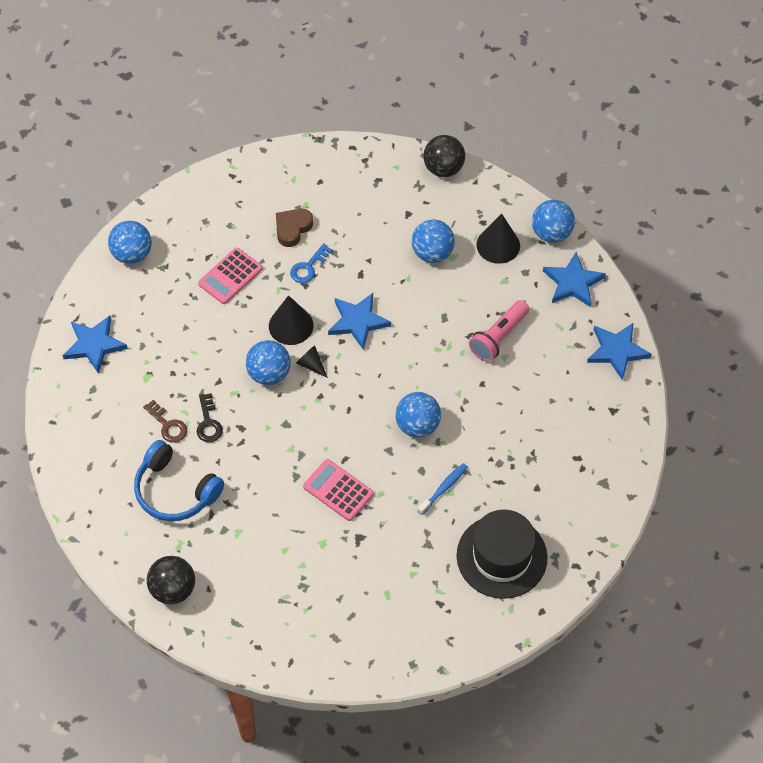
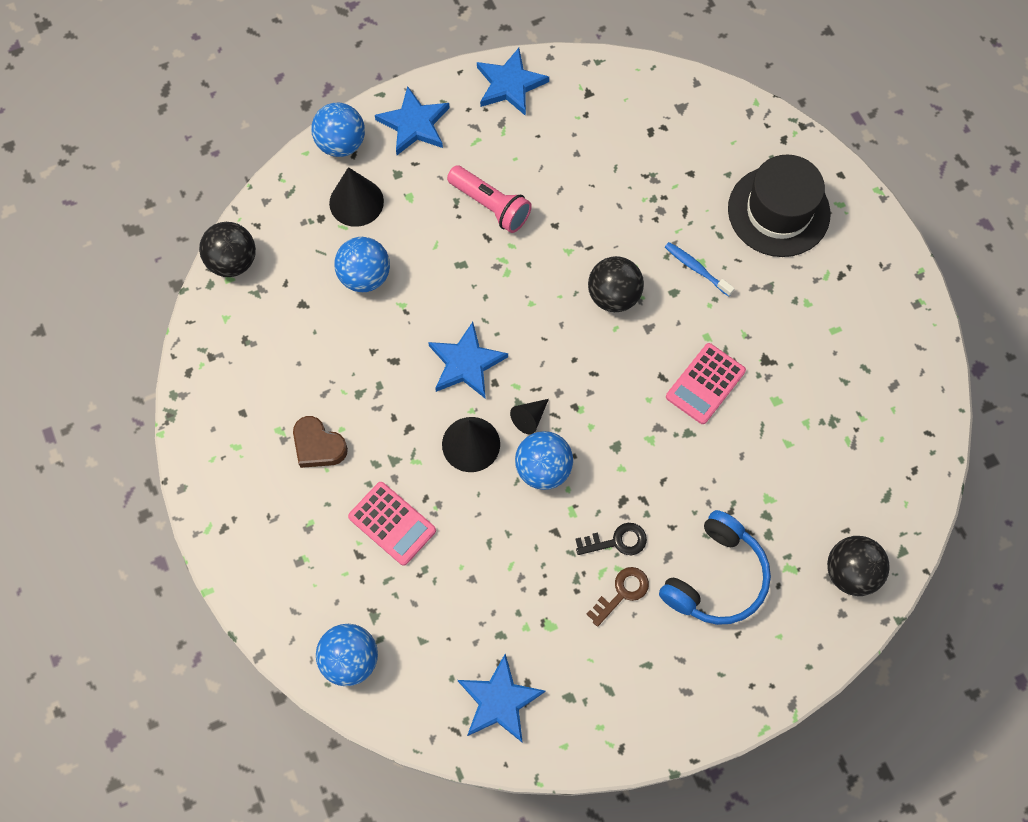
camera: 90 degrees left, 10 degrees up
blue key [290,243,333,283] -> none
blue ball [395,392,441,438] -> black ball [588,256,644,312]

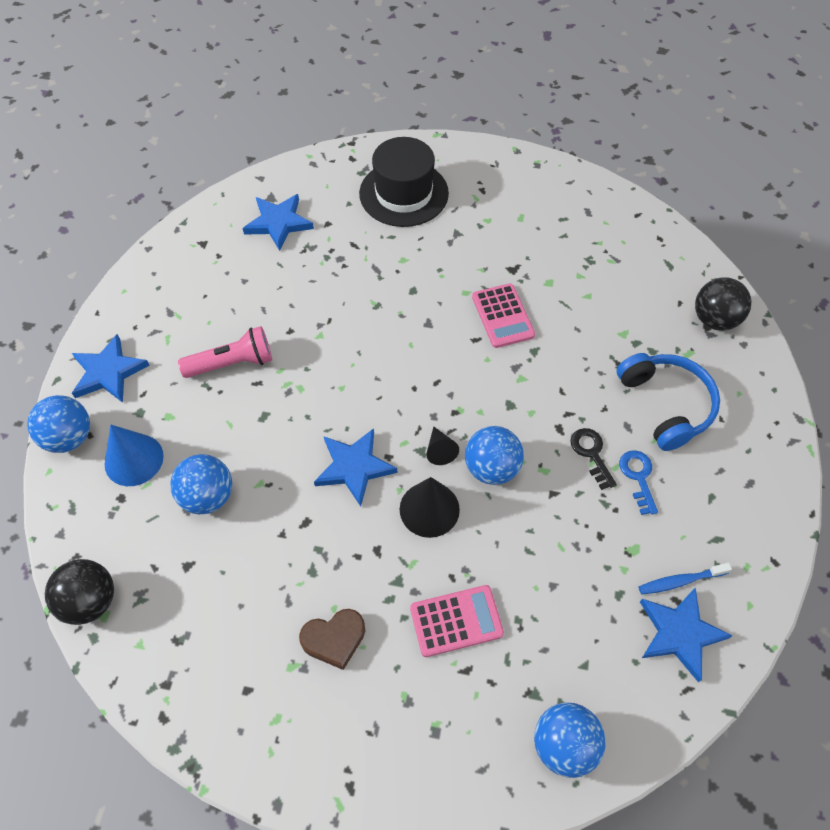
camera: 55 degrees left, 10 degrees down
black cone [329,167,384,227] -> blue cone [105,425,164,486]
blue star [477,48,549,116] -> blue star moved to [242,194,314,251]
black key [575,523,647,555] -> black key turned 45 degrees counterclockwise [571,428,617,490]
brown key [587,567,649,627] -> blue key [619,450,658,515]
black ball [588,256,644,312] -> none
blue toothbrush [665,242,735,296] -> blue toothbrush moved to [639,563,732,595]

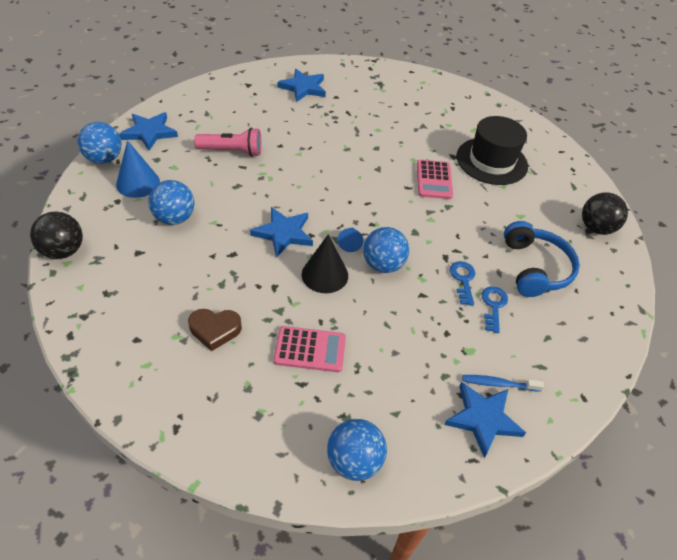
camera: 15 degrees right, 10 degrees down
black hat [359,137,449,227] -> black hat moved to [456,116,528,185]
black cone [426,427,459,465] -> blue cone [337,227,363,252]
black key [571,428,617,490] -> blue key [450,261,475,305]

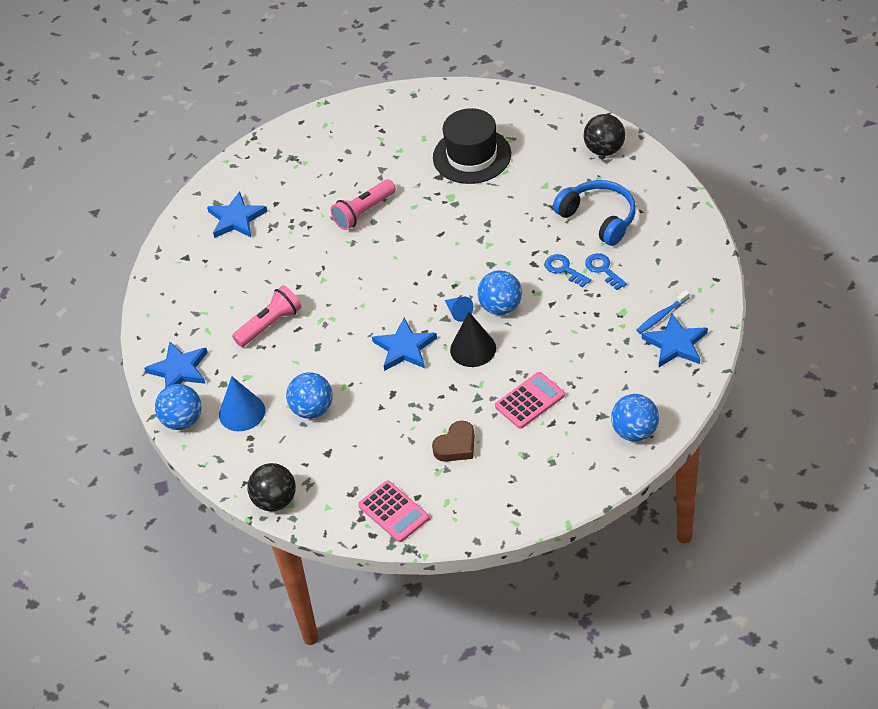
camera: 35 degrees left, 0 degrees up
pink calculator [417,160,453,199] -> pink calculator moved to [358,481,429,542]
none -> pink flashlight [330,179,396,230]

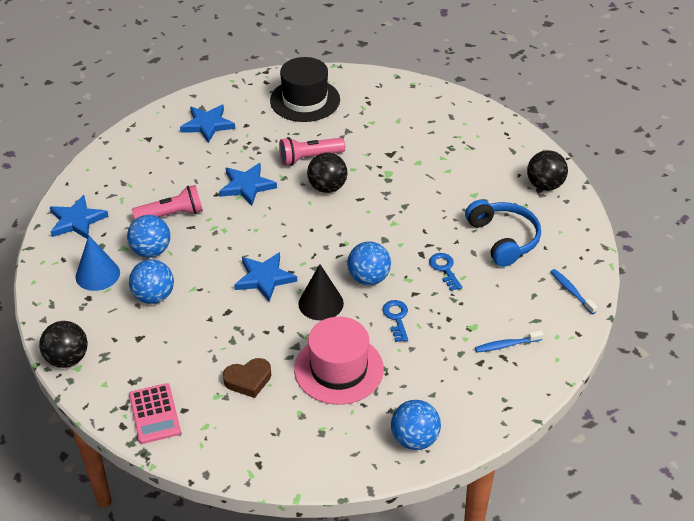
camera: 20 degrees right, 5 degrees down
blue ball [155,384,202,430] -> blue ball moved to [127,215,170,258]
black hat [433,108,511,184] -> black hat moved to [270,57,340,122]
blue cone [445,297,473,322] -> none
pink calculator [495,372,565,429] -> pink hat [294,317,384,405]
blue key [585,253,627,290] -> blue key moved to [382,300,408,342]
blue star [642,313,708,367] -> blue star moved to [219,163,277,206]
none -> black ball [307,152,347,193]
none -> blue toothbrush [550,269,597,314]

